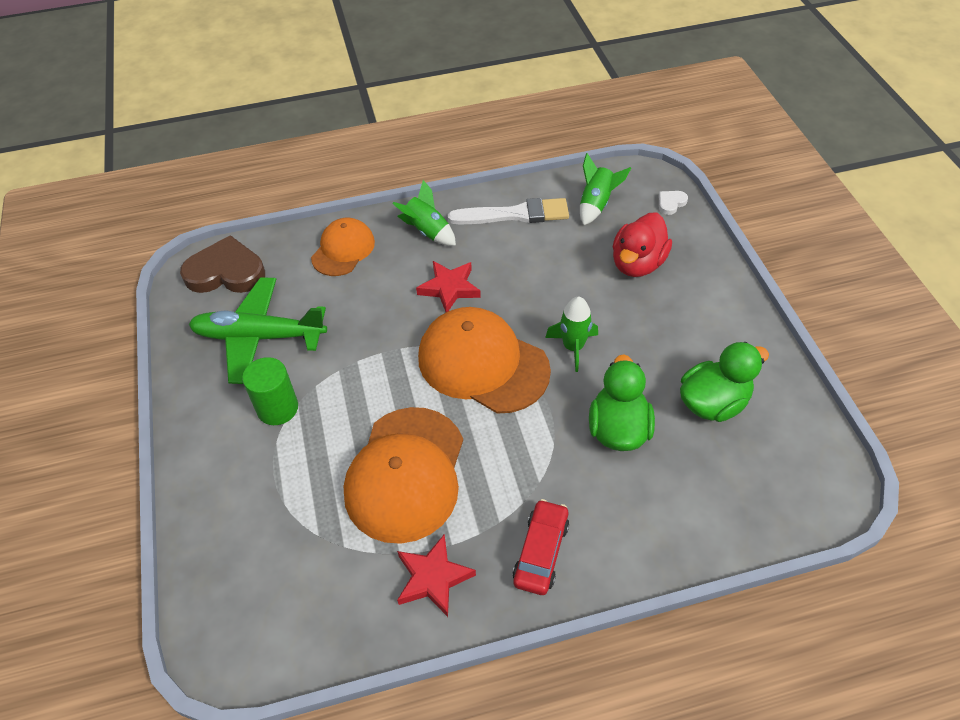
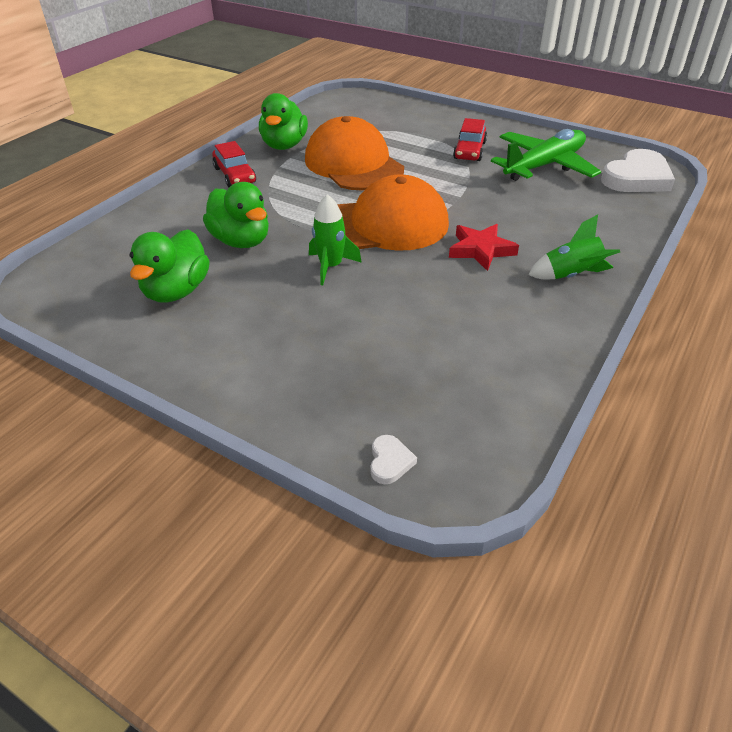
camera: 135 degrees right, 10 degrees down
brown heart [180,235,265,293] -> white heart [601,149,675,192]
green cylinder [242,357,298,425] -> red car [453,118,487,161]
orange cap [311,218,375,276] -> none
red star [397,534,476,617] -> green duck [259,93,308,150]
white brush [448,198,569,224] -> none
green rocket [580,153,631,225] -> none
red duck [613,212,672,277] -> none

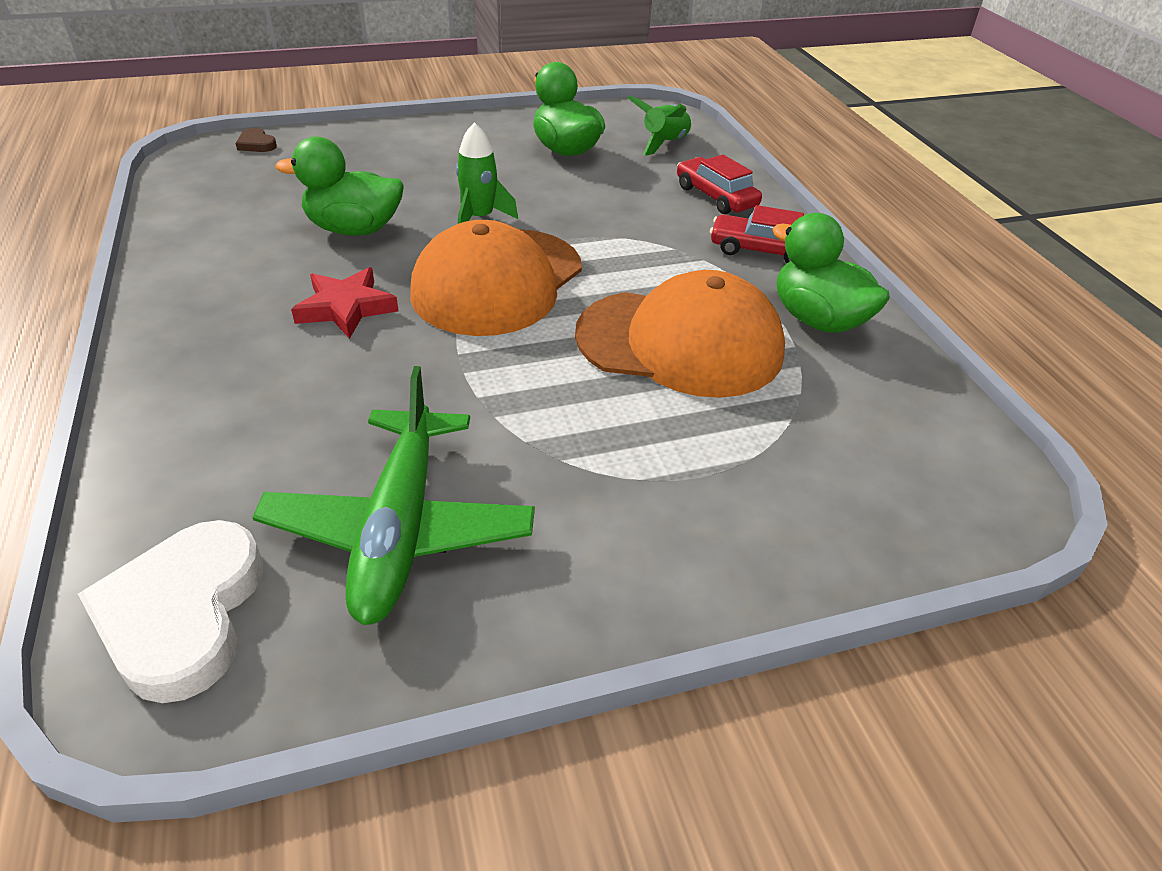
camera: 130 degrees right, 0 degrees up
green duck [203,182,269,248] -> green duck moved to [276,136,404,236]
white heart [370,435,417,484] -> brown heart [235,128,277,152]
red car [453,118,487,161] -> red car moved to [677,155,762,214]
green rocket [528,214,620,279] -> green rocket moved to [628,96,692,155]

